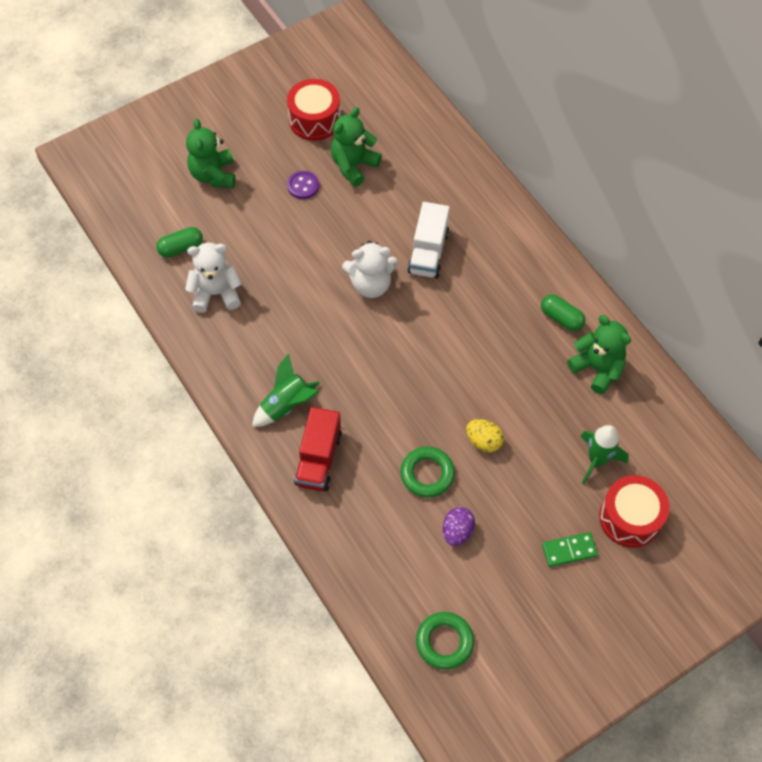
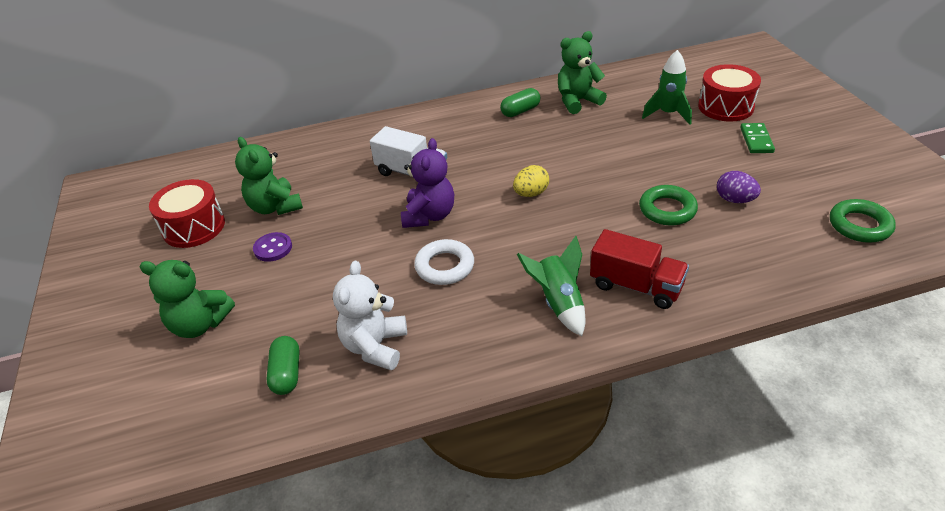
camera: 70 degrees left, 20 degrees down
white teddy bear [342,241,398,298] -> purple teddy bear [401,138,454,228]
yellow egg [466,419,504,453] -> yellow egg moved to [513,165,549,197]
none -> white ring [414,239,474,285]

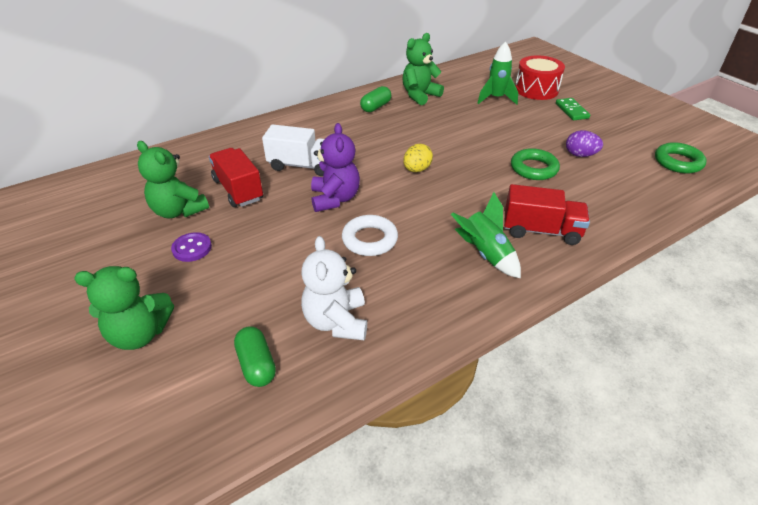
camera: 20 degrees left, 0 degrees up
red drum [149,179,225,248] -> none
none -> red truck [209,148,263,207]

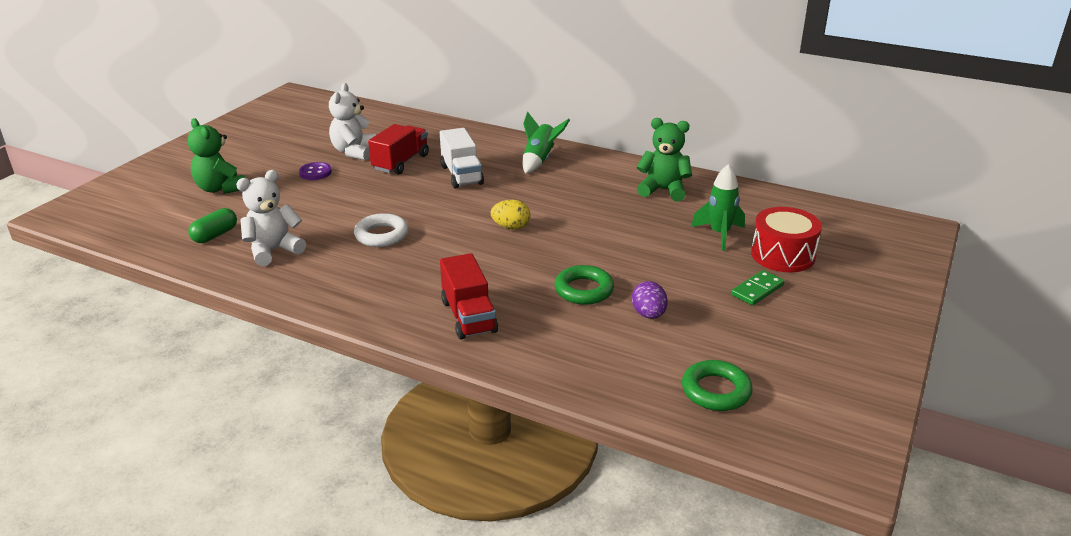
camera: 60 degrees right, 10 degrees down
green teddy bear [137,141,209,218] -> white teddy bear [329,83,376,161]
purple teddy bear [311,123,360,212] -> none
green capsule [360,86,392,112] -> none
green rocket [451,192,521,279] -> green rocket moved to [522,112,570,174]

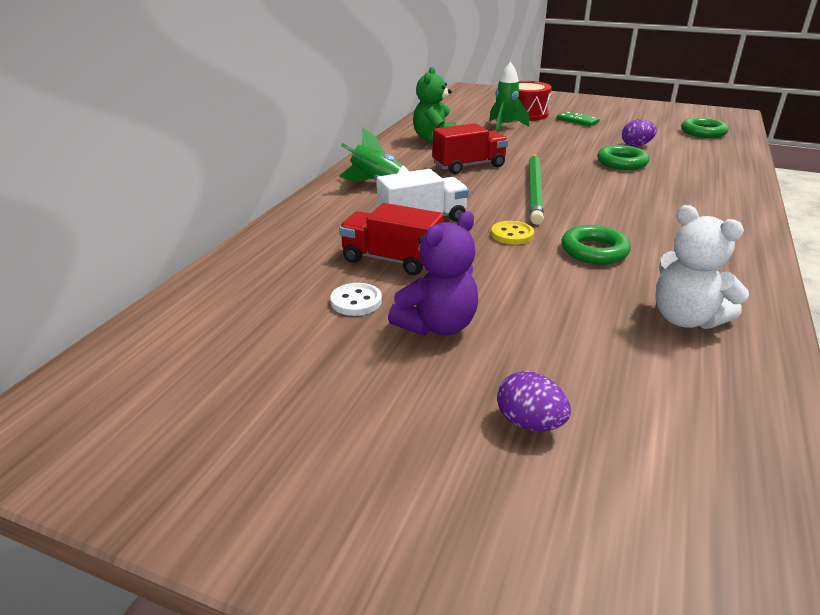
camera: 95 degrees left, 0 degrees up
green teddy bear [188,118,245,194] -> purple egg [497,371,571,432]
green capsule [188,208,237,243] -> none
purple button [299,162,332,180] -> purple teddy bear [388,211,478,336]
white teddy bear [329,83,376,161] -> white button [330,283,382,316]
white ring [354,213,408,247] -> green ring [561,225,631,265]
red truck [440,253,498,339] -> red truck moved to [432,123,508,174]
yellow egg [491,200,530,230] -> green pencil [529,154,544,225]
none -> yellow button [491,221,534,245]

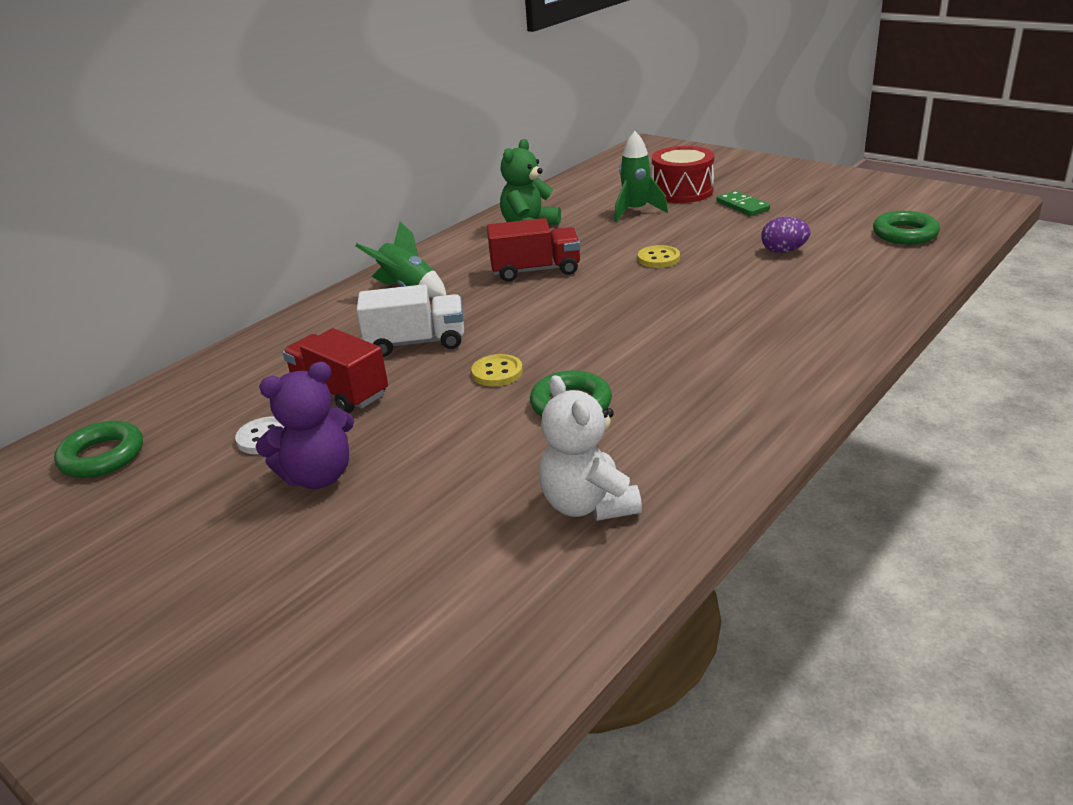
camera: 20 degrees right, 0 degrees up
purple egg [497,371,571,432] -> none
green pencil [529,154,544,225] -> none
green ring [597,145,649,170] -> green ring moved to [54,421,143,478]
none -> yellow button [638,245,680,268]

